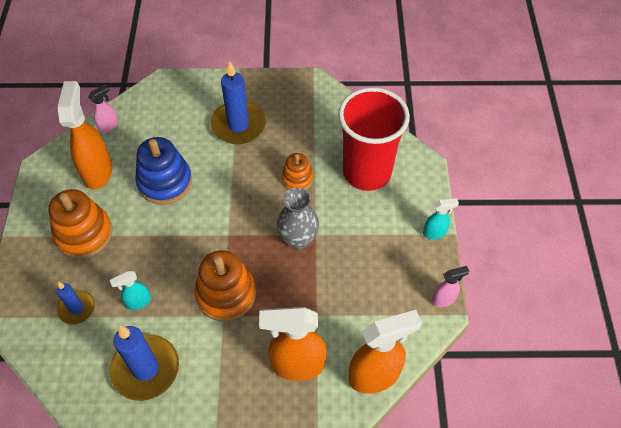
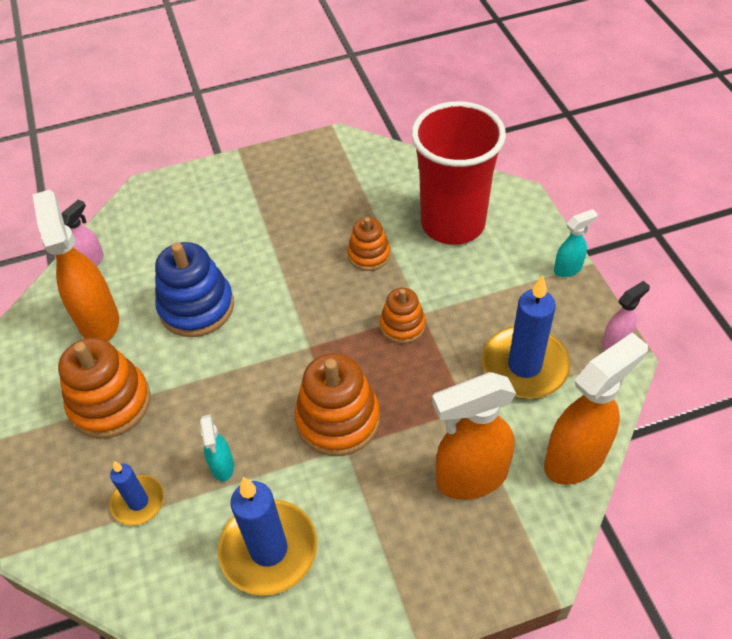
camera: 15 degrees left, 5 degrees down
turquoise spray bottle [110,271,151,310] -> turquoise spray bottle turned 60 degrees counterclockwise [200,414,234,482]
blue candle [210,61,266,144] -> blue candle moved to [482,275,570,399]
grey vase [277,188,319,249] -> orange stacking toy [380,288,426,344]

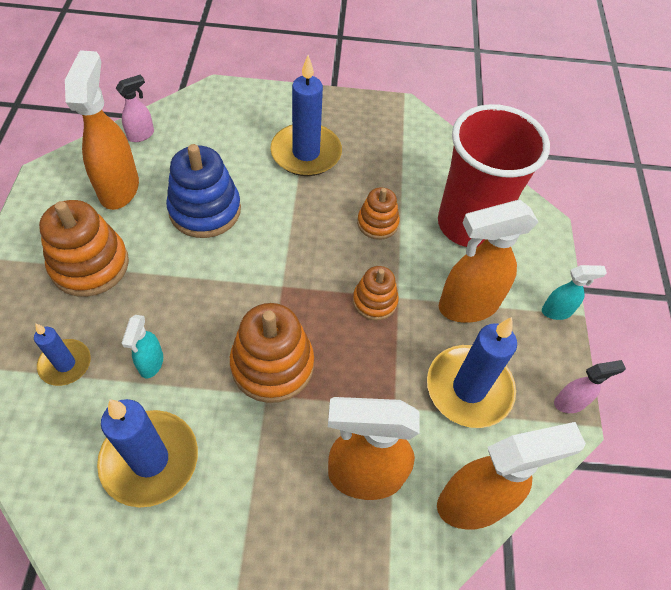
camera: 15 degrees right, 5 degrees up
none -> blue candle [270,55,342,176]
none -> orange spray bottle [439,200,538,323]

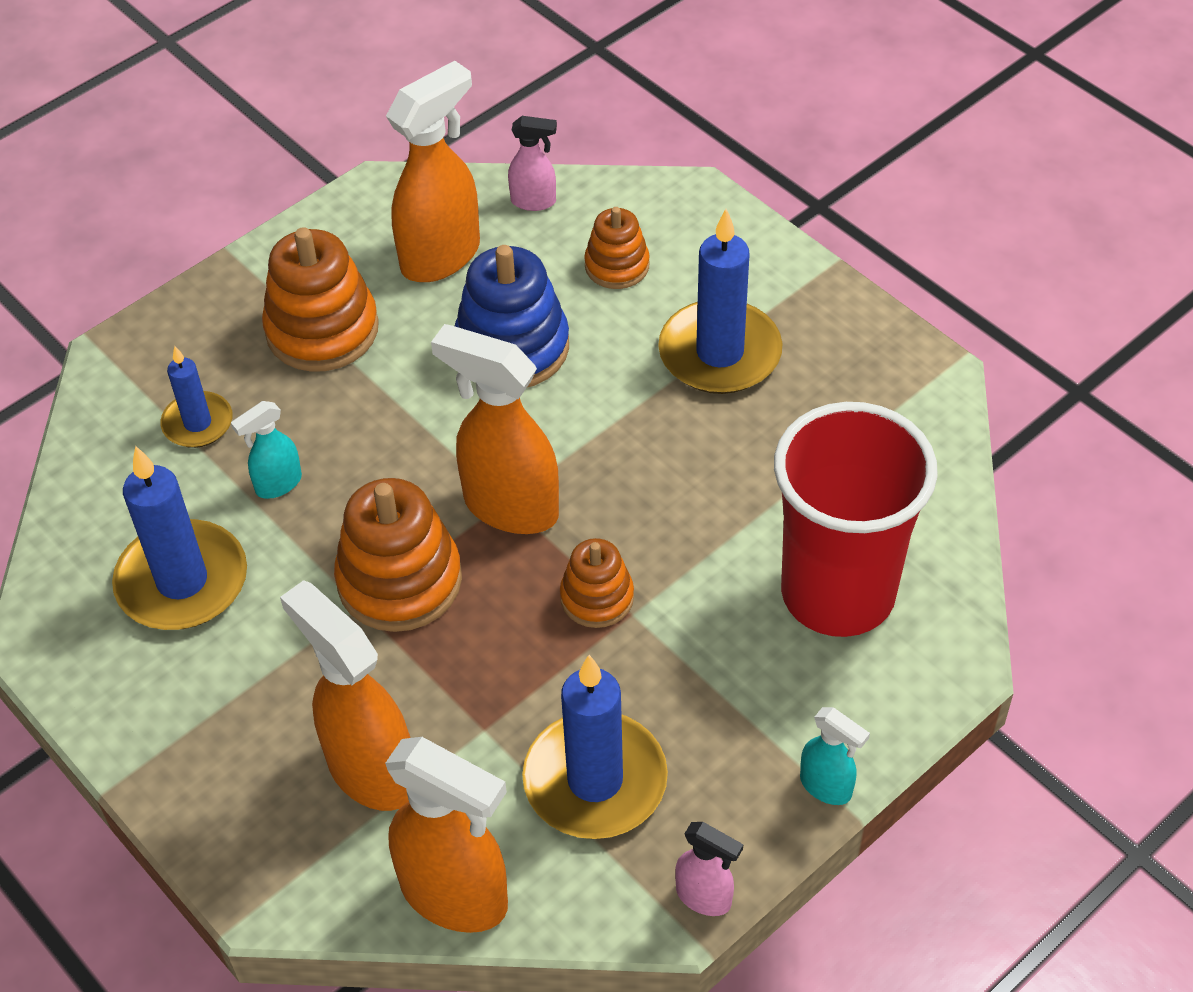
camera: 50 degrees right, 5 degrees down
orange stacking toy [357,187,400,240] -> orange stacking toy moved to [584,207,650,289]
orange spray bottle [439,200,538,323] -> orange spray bottle moved to [431,324,559,534]

